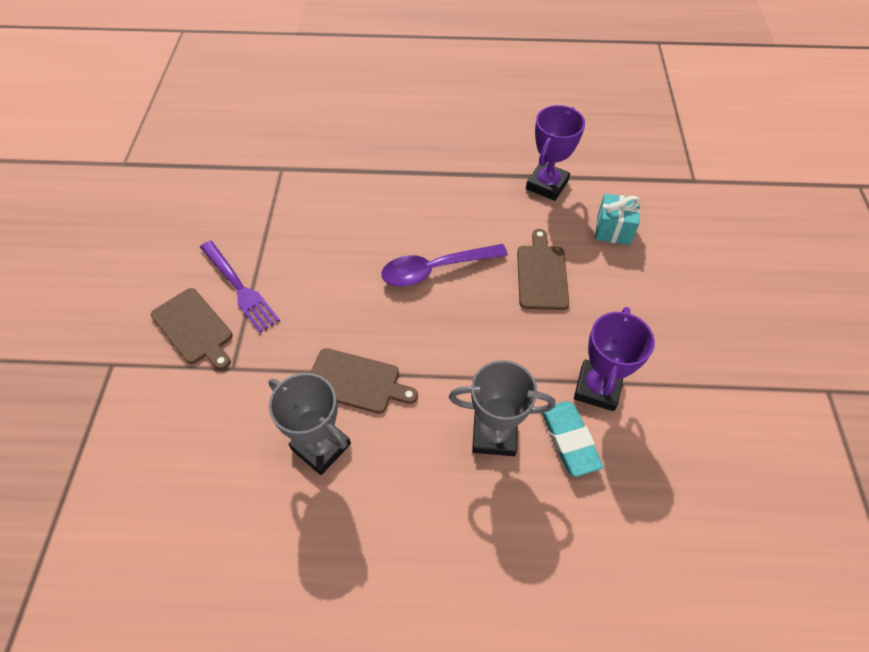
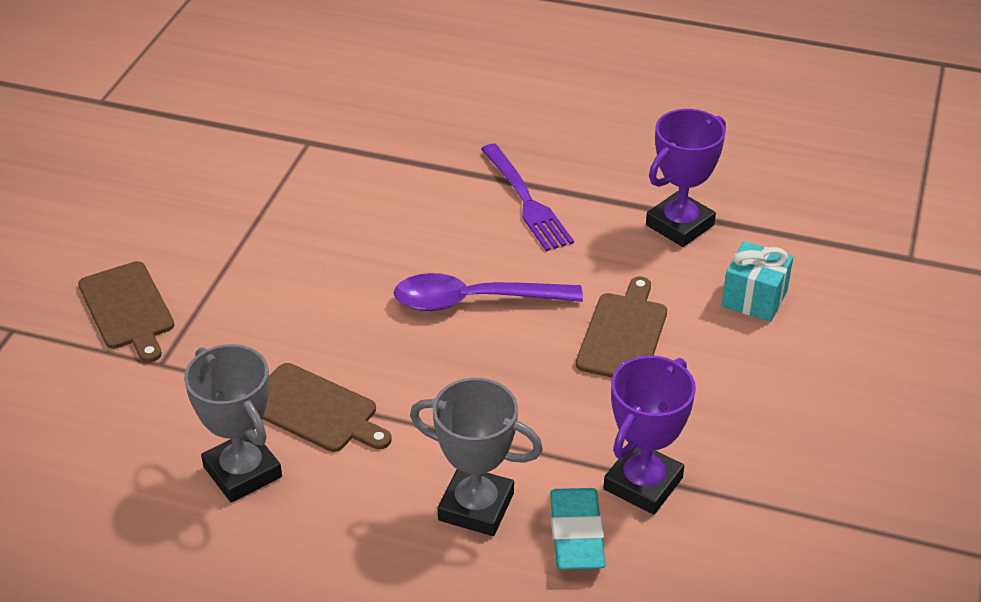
camera: 15 degrees right, 15 degrees down
purple fork [200,241,280,333] -> purple fork moved to [481,144,574,251]

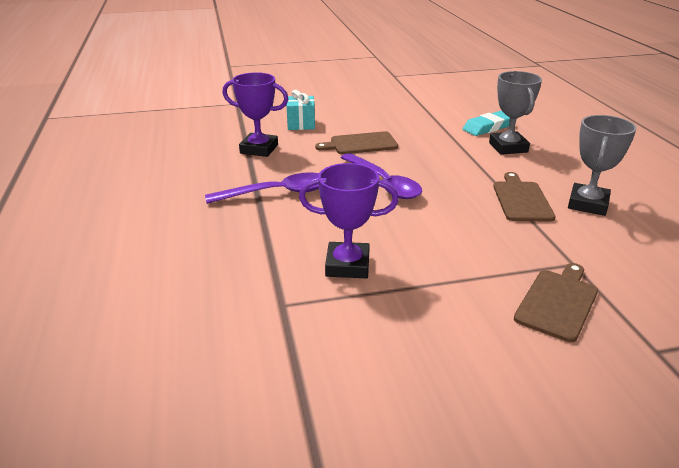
camera: 120 degrees left, 10 degrees down
purple fork [481,144,574,251] -> purple spoon [205,172,319,204]
purple trophy [603,356,696,515] -> purple trophy moved to [299,163,399,278]

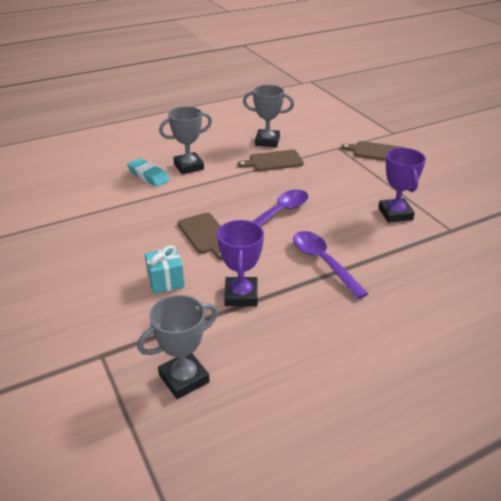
camera: 105 degrees left, 5 degrees up
none -> grey trophy [137,295,218,399]

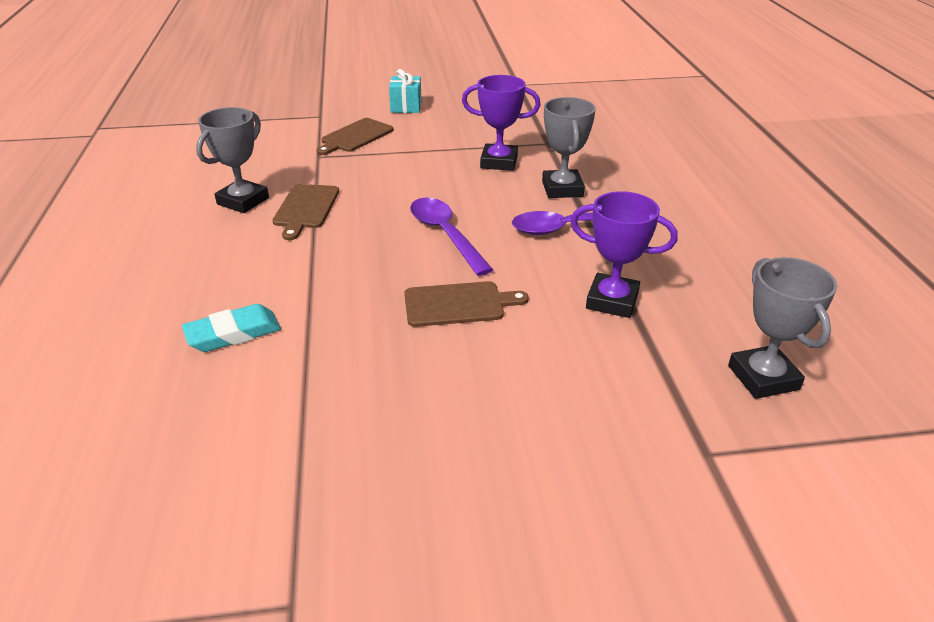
camera: 70 degrees left, 0 degrees up
turquoise gift [145,245,185,294] -> turquoise gift moved to [389,69,422,113]
grey trophy [159,106,212,174] -> grey trophy moved to [542,97,596,198]

